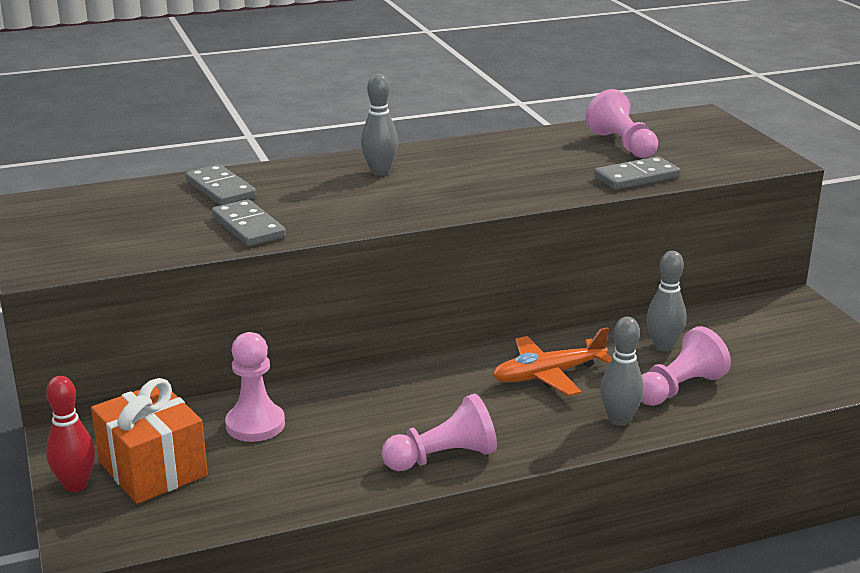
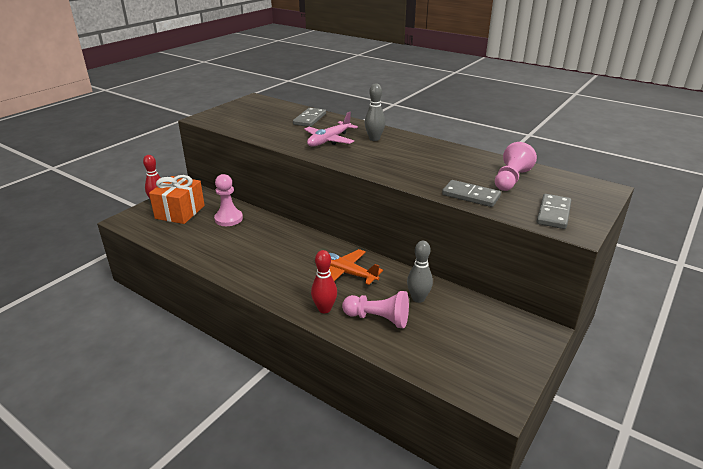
camera: 55 degrees right, 5 degrees up
grey domino [212,199,286,246] -> grey domino moved to [536,194,571,229]
pink pawn [382,393,497,471] -> none
grey bowling pin [600,317,644,426] -> red bowling pin [311,250,337,313]
none -> pink plane [304,112,358,146]

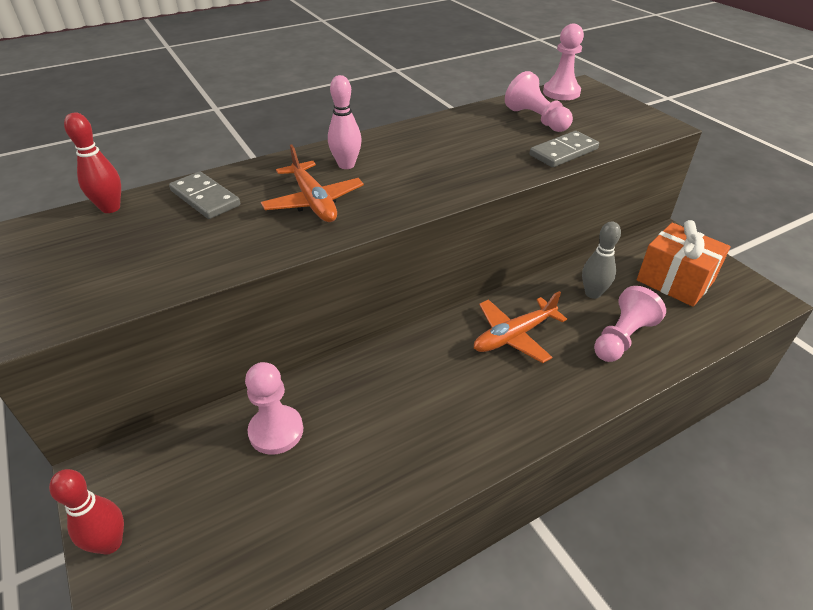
camera: 65 degrees left, 10 degrees up
orange gift [149,175,205,224] -> orange gift moved to [637,220,731,307]
pink plane [304,112,358,146] -> orange plane [261,145,364,222]
red bowling pin [311,250,337,313] -> red bowling pin moved to [64,112,121,213]
grey bowling pin [365,83,385,141] -> pink bowling pin [328,75,362,169]
grey domino [536,194,571,229] -> none
none -> pink pawn [543,24,584,100]

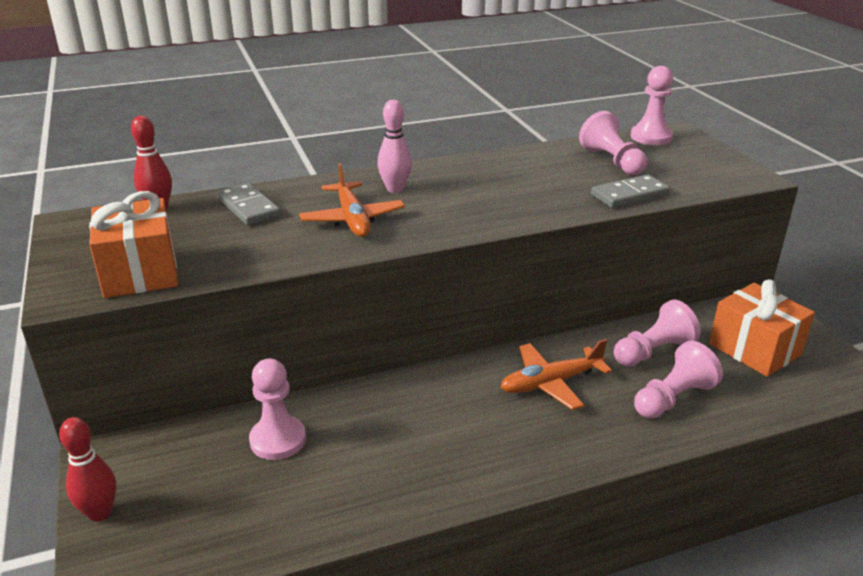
camera: 10 degrees right, 10 degrees down
grey bowling pin [582,221,621,299] -> pink pawn [614,300,701,367]
none -> orange gift [89,191,178,298]

